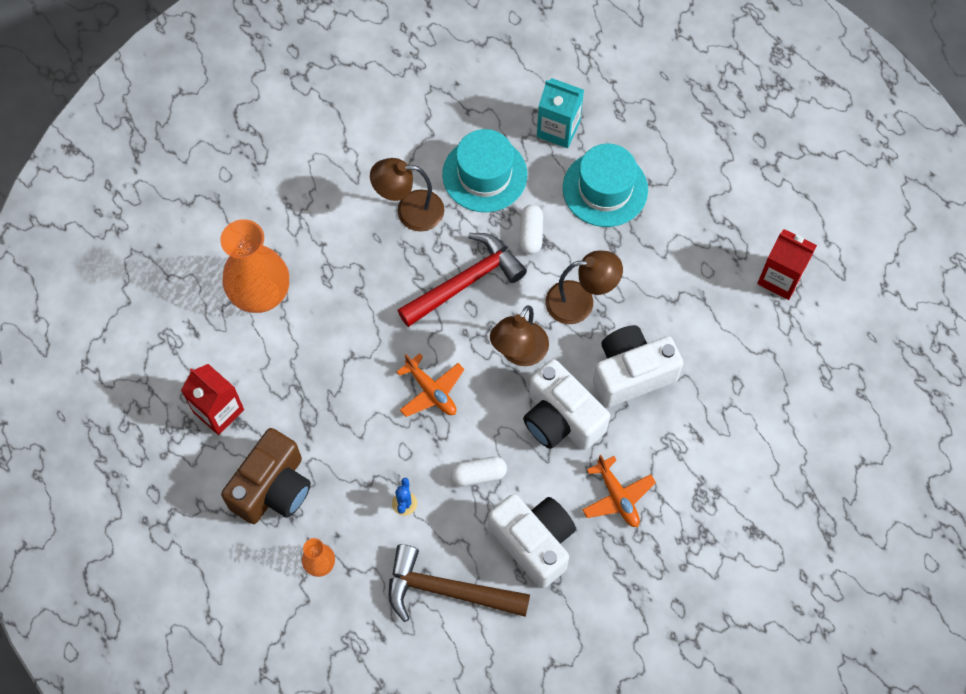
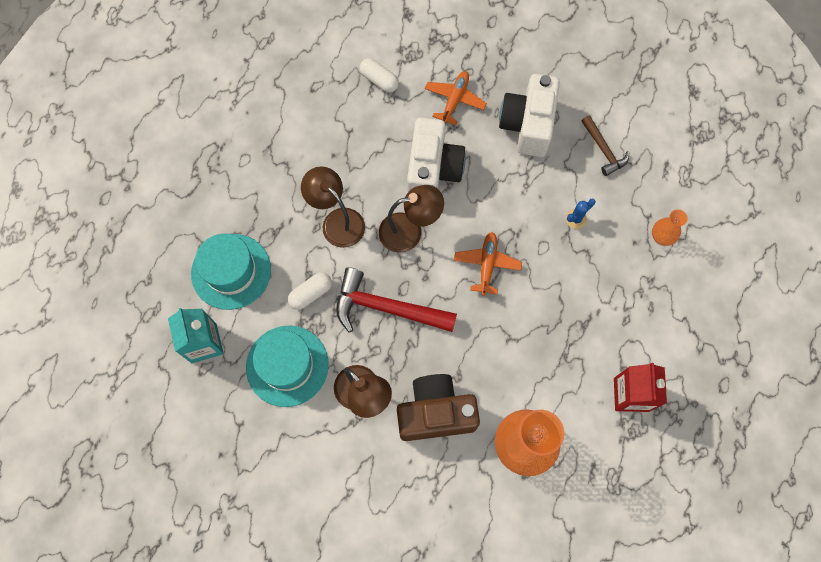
camera: 130 degrees left, 5 degrees up
brown camera [221,428,311,524] -> brown camera moved to [397,374,480,441]
brown hammer [389,544,530,622] -> brown hammer [582,115,629,176], size x0.56
white capsule [451,456,507,487] -> white capsule moved to [360,58,399,93]
white camera [593,325,683,408] -> none
red carton [757,229,817,300] -> none

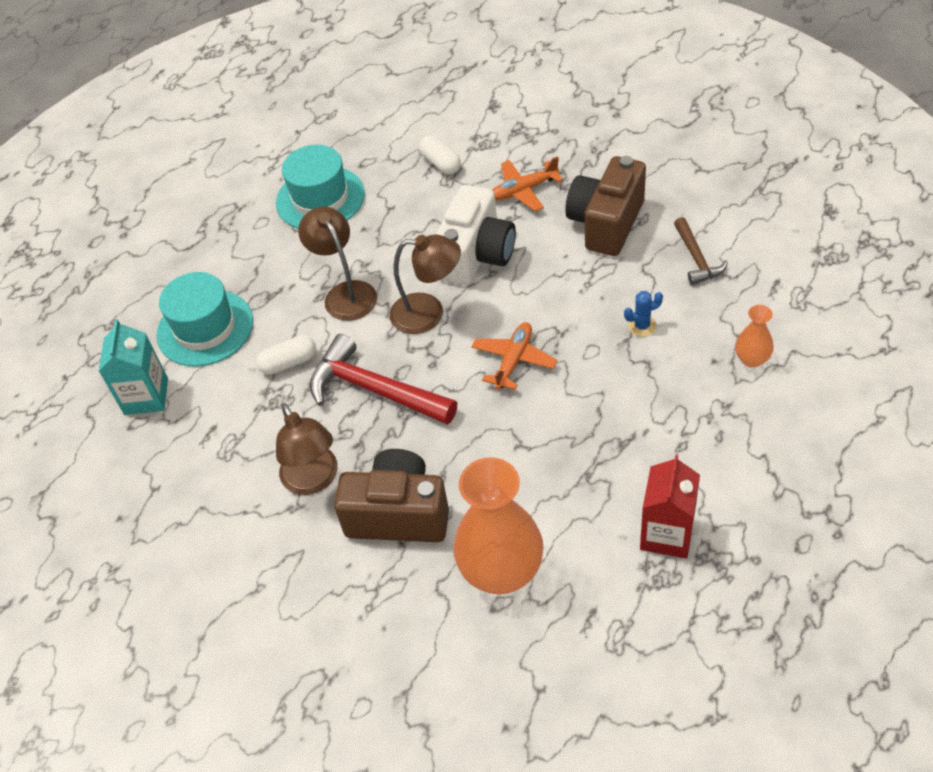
camera: 20 degrees right, 20 degrees down
turquoise hat [246,326,329,407] -> turquoise hat moved to [276,145,365,228]
orange plane [425,71,487,125] -> orange plane turned 150 degrees counterclockwise [492,156,563,211]
white camera [499,74,560,157] -> brown camera [565,156,646,256]

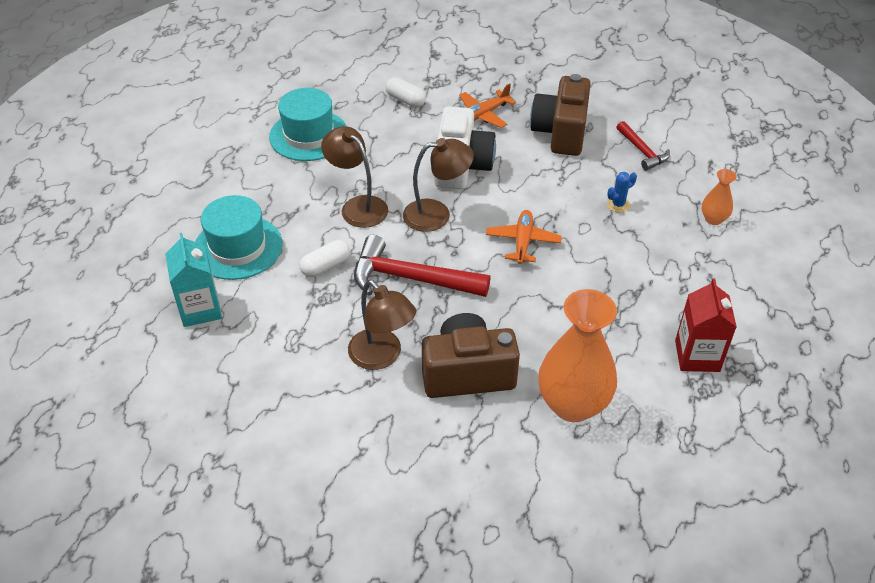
camera: 20 degrees left, 5 degrees down
brown hammer [674,217,728,285] -> red hammer [617,121,670,170]

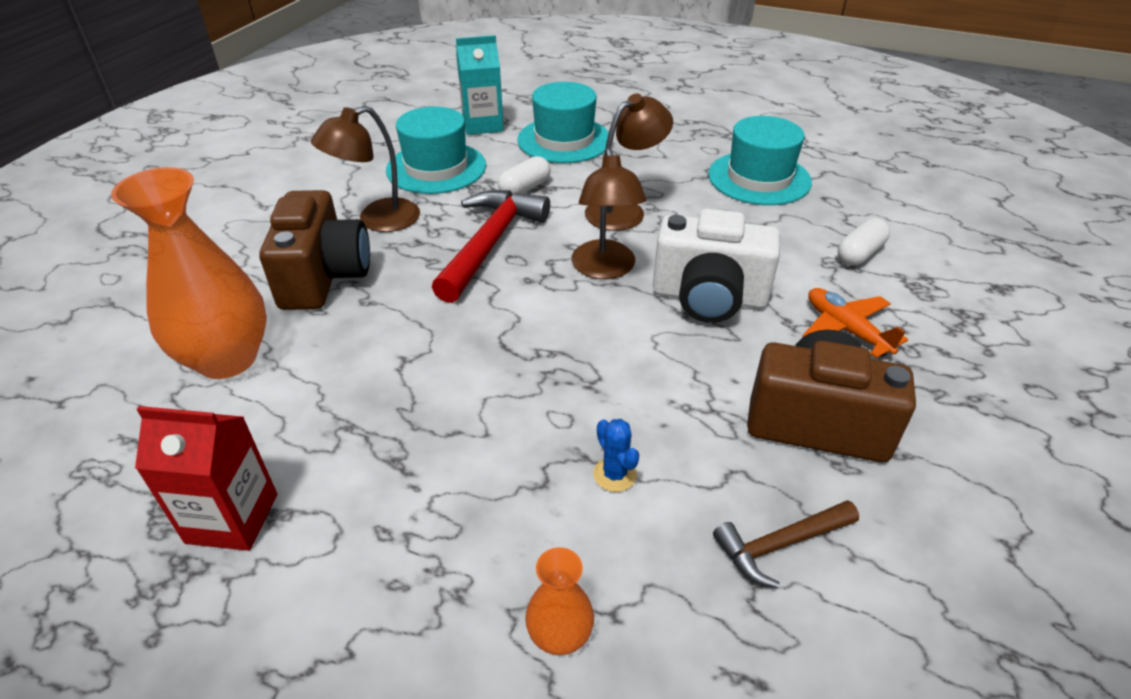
camera: 95 degrees right, 5 degrees down
white capsule [299,240,350,277] -> white capsule turned 75 degrees clockwise [498,156,551,195]
orange plane [486,210,562,264] -> none
red hammer [617,121,670,170] -> brown hammer [713,500,859,588]
none -> turquoise hat [386,107,486,194]

